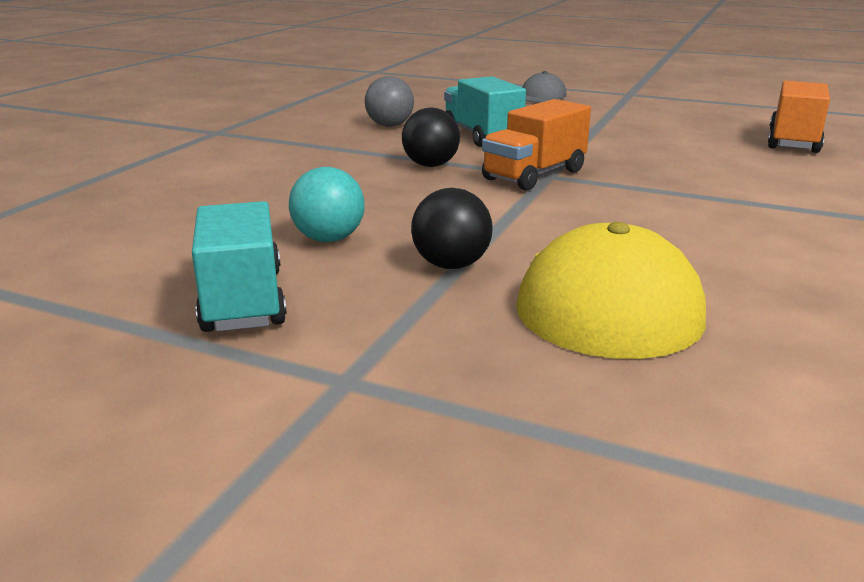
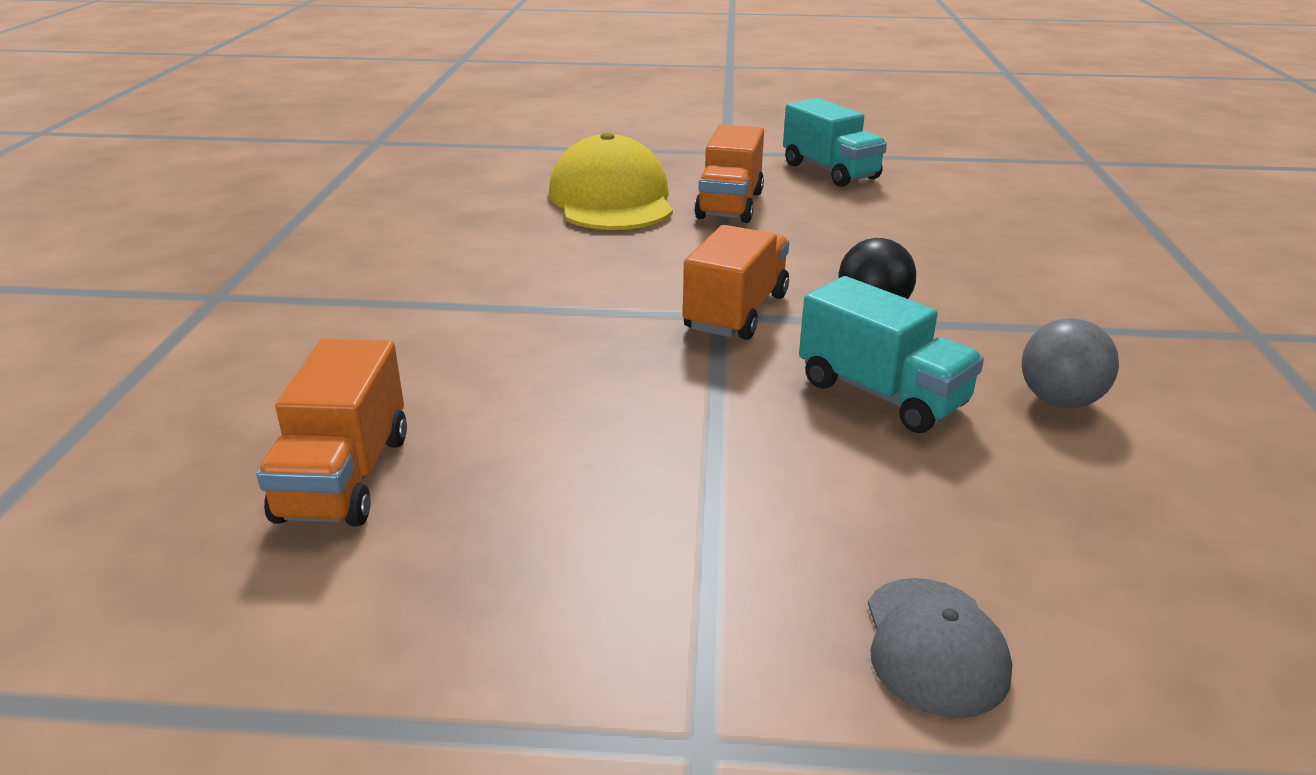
camera: 160 degrees right, 5 degrees up
turquoise ball [289,167,365,242] -> none
black ball [411,188,492,269] -> orange truck [694,125,764,223]

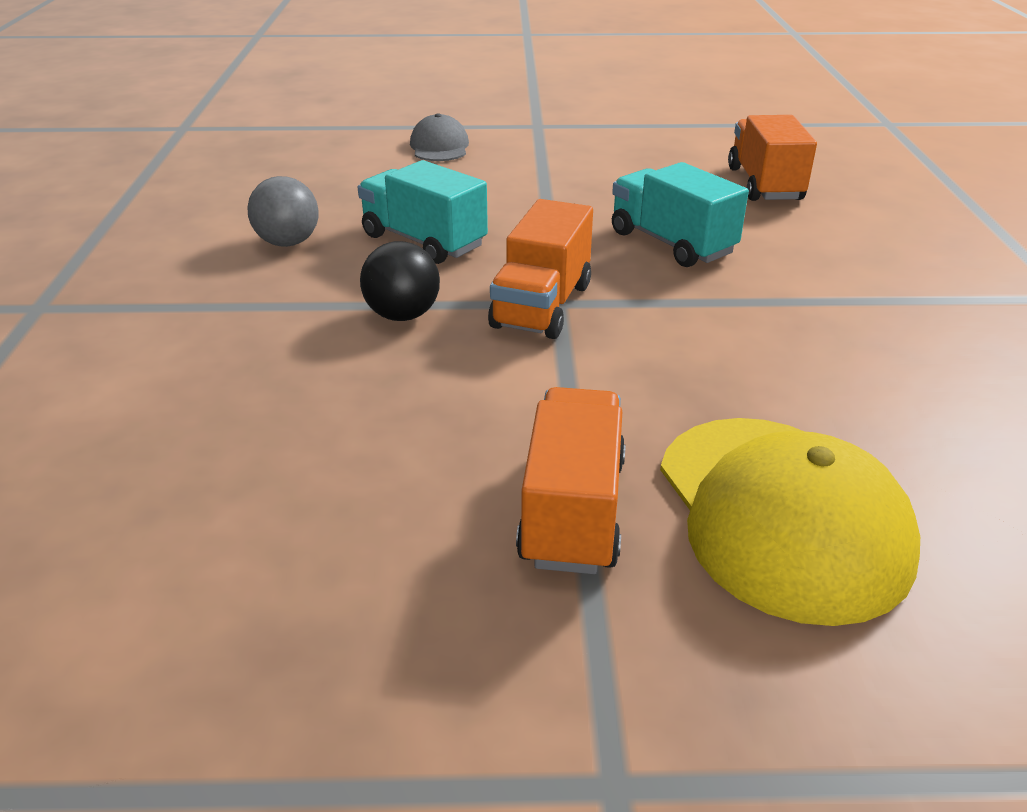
camera: 175 degrees right, 5 degrees up
turquoise truck [783,98,887,187] -> turquoise truck moved to [612,162,749,267]

